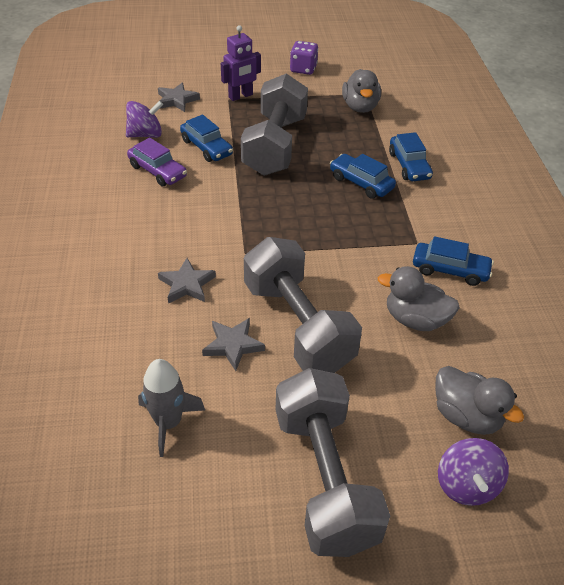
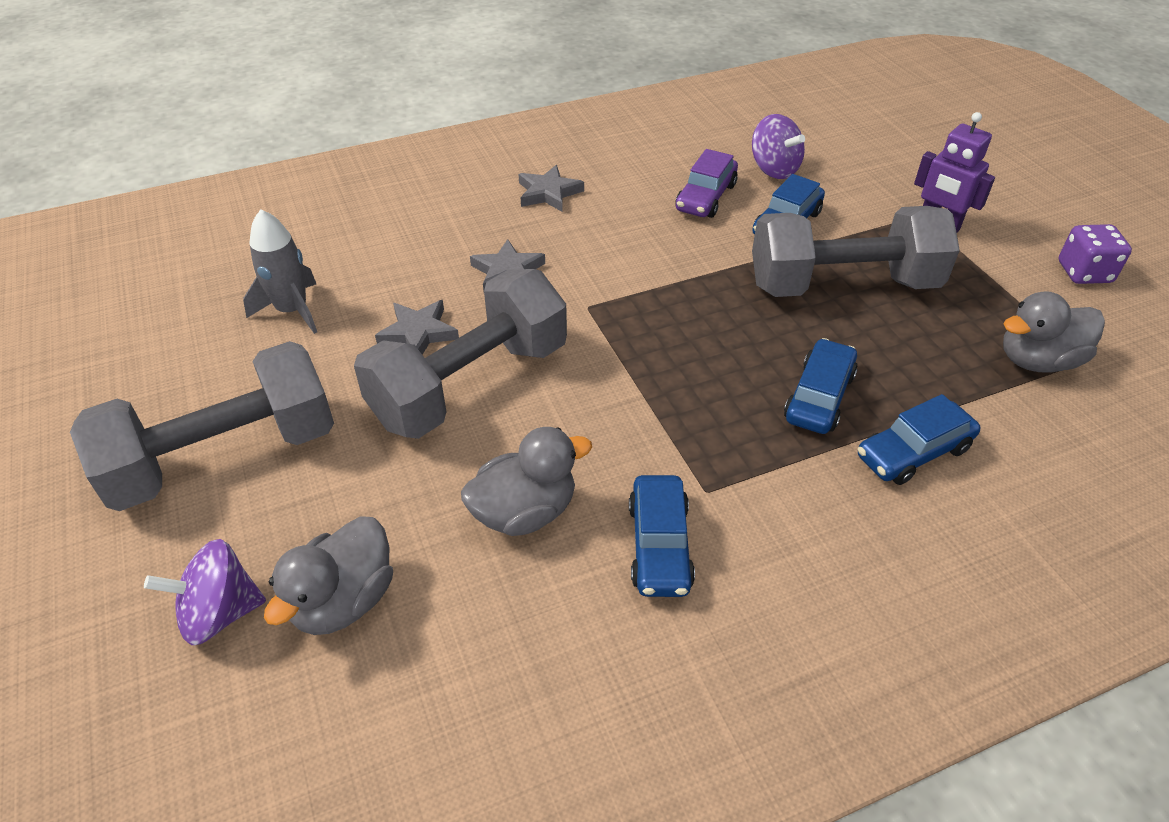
camera: 75 degrees right, 0 degrees up
grey star [158,82,200,112] -> grey star moved to [518,165,584,212]
grey duck [378,266,460,331] -> grey duck turned 60 degrees clockwise [461,427,592,536]

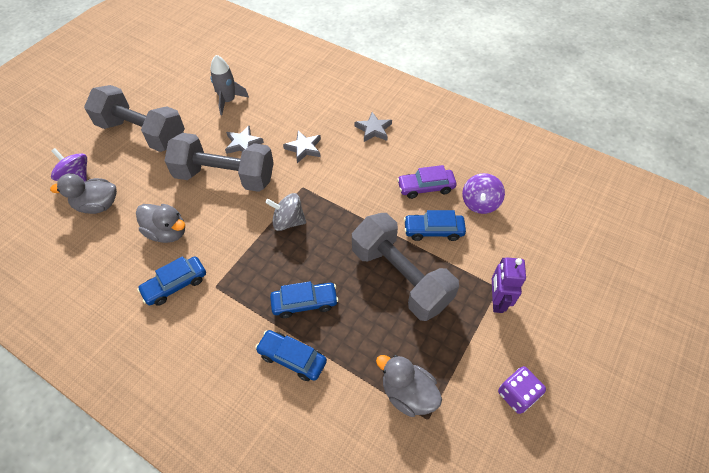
camera: 55 degrees right, 10 degrees up
none -> grey spinning top [265,193,306,231]

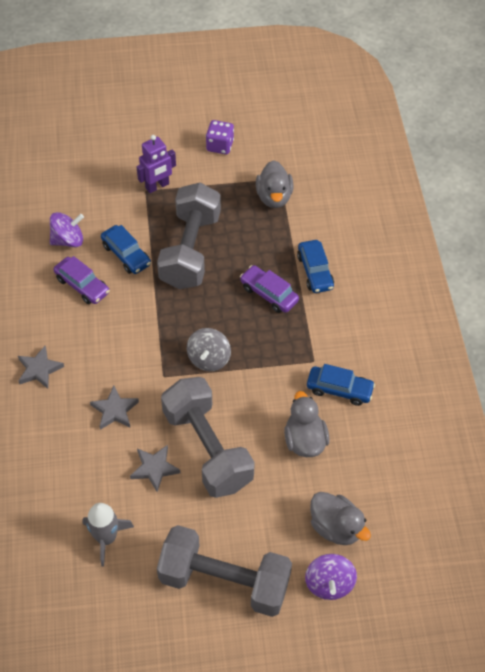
camera: 130 degrees left, 0 degrees up
grey dumbbell [84,85,185,152] -> grey dumbbell turned 60 degrees counterclockwise [157,525,292,617]
grey spinning top [265,193,306,231] -> grey spinning top turned 45 degrees clockwise [187,328,231,371]
blue car [270,281,338,318] -> purple car [240,265,299,313]

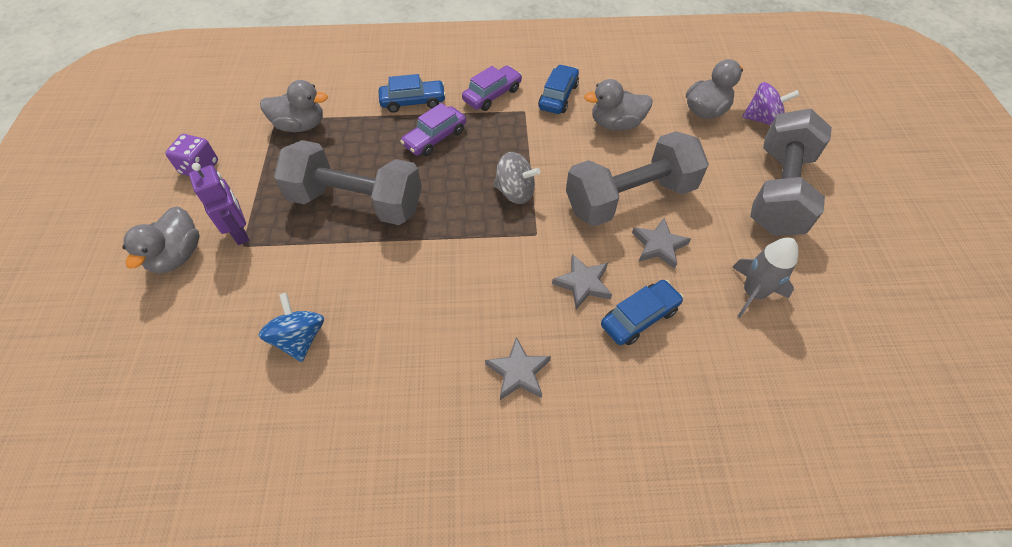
camera: 85 degrees left, 0 degrees up
purple spinning top [50,212,84,247] -> blue spinning top [258,293,324,362]
purple car [54,256,110,304] -> purple car moved to [462,66,522,111]
blue car [101,225,151,274] -> blue car moved to [601,280,684,345]
none -> grey duck [122,206,200,274]

